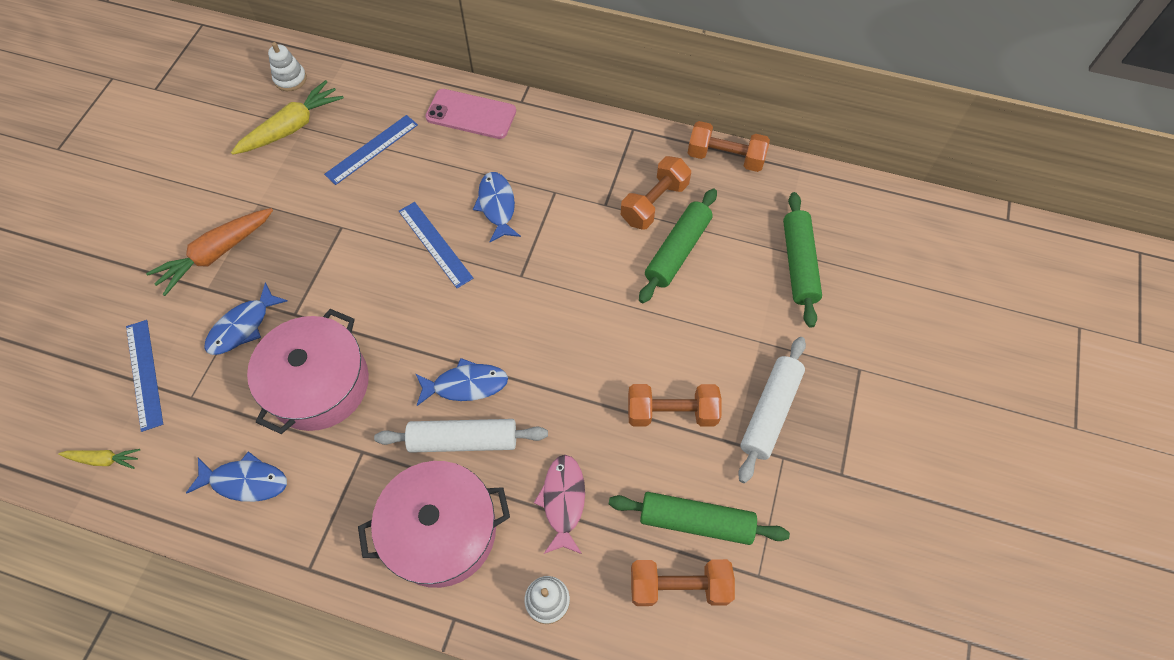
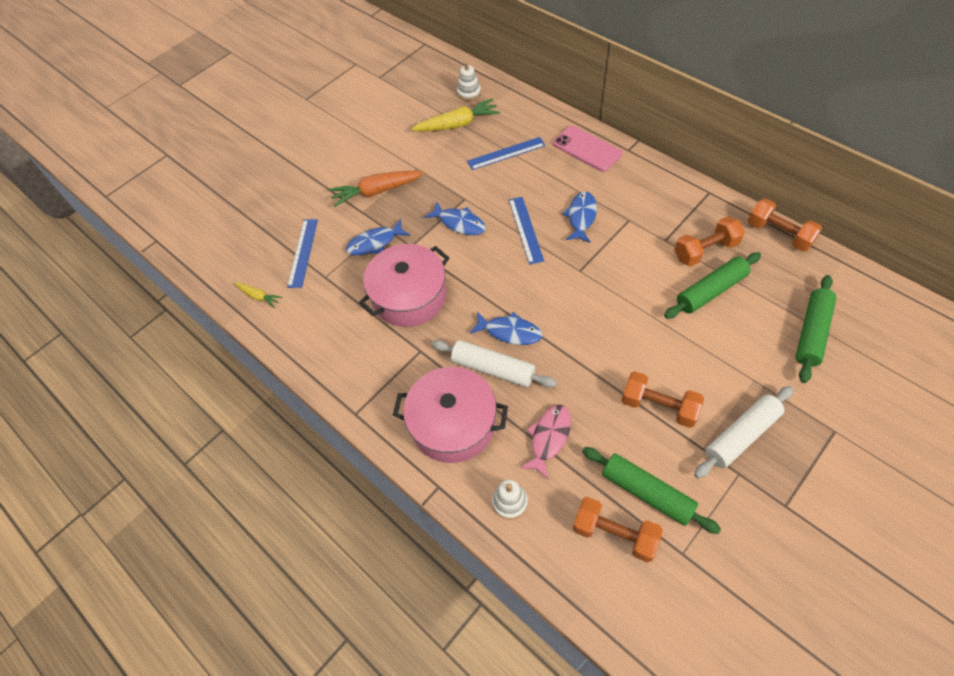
camera: 30 degrees right, 5 degrees down
blue fish [186,451,287,502] -> blue fish moved to [424,202,486,235]

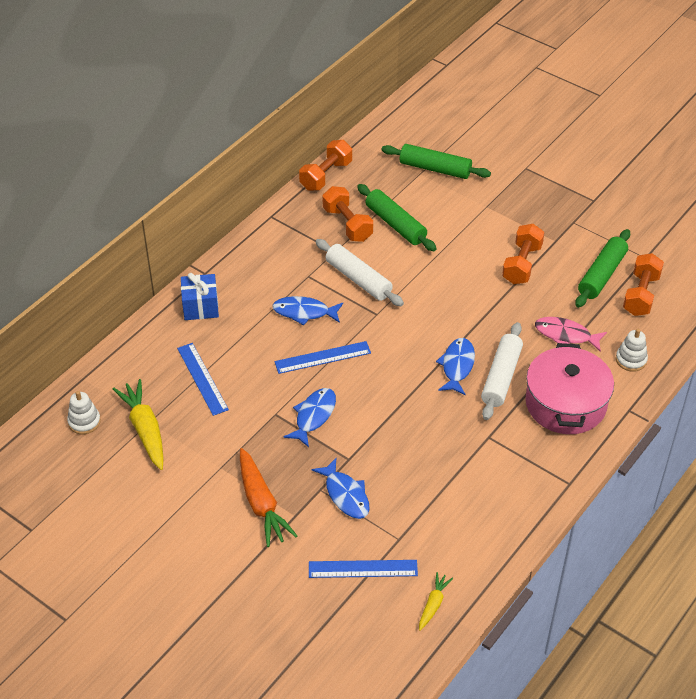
camera: 100 degrees left, 10 degrees down
pink pot [359,244,449,327] -> none
pink phone [553,126,622,172] -> blue gift [181,273,219,320]
white rolling pin [694,386,794,478] -> white rolling pin moved to [315,239,404,306]

